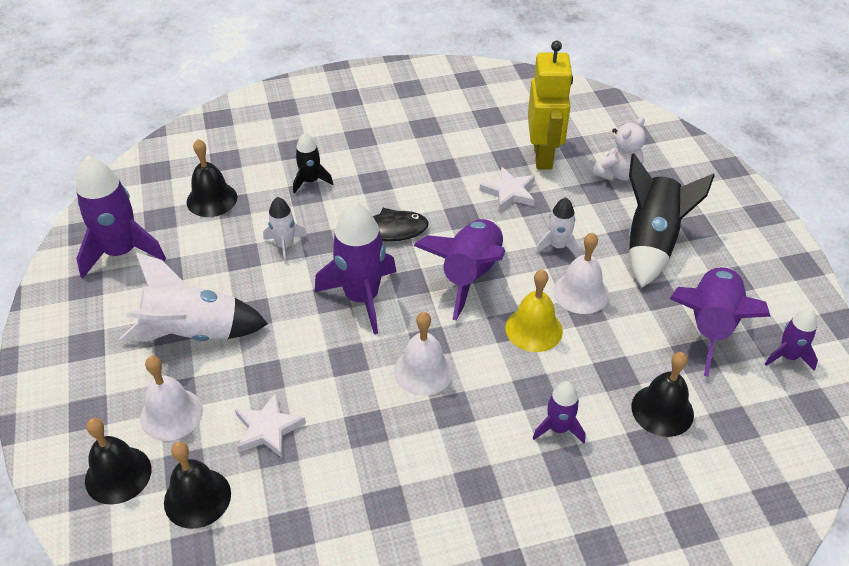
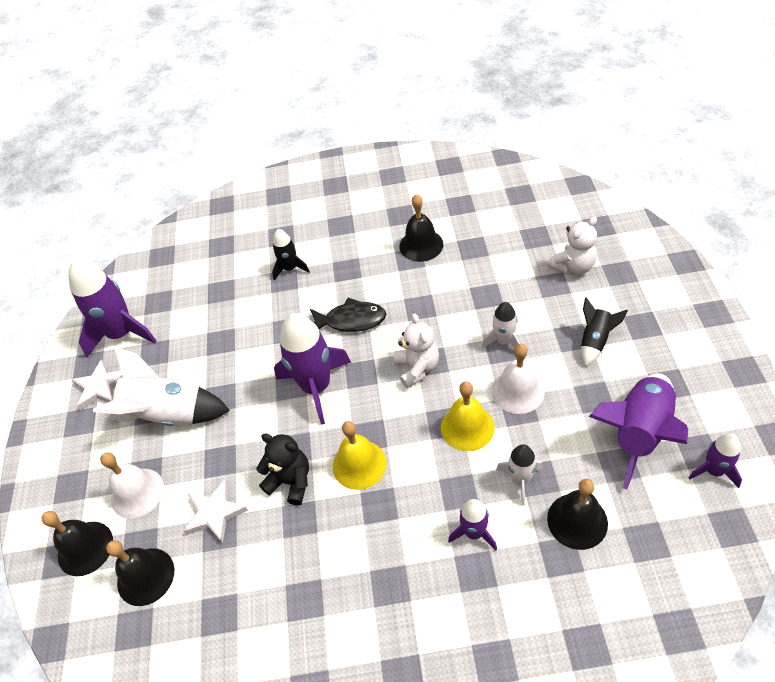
camera: 15 degrees right, 5 degrees up
black bell [187,139,237,217] -> black bell moved to [399,194,443,262]
white rocket [263,197,307,264] -> white rocket moved to [496,444,543,505]
white bell [394,312,454,396] -> yellow bell [333,421,387,490]
purple rocket [414,219,506,320] -> white teddy bear [393,313,439,388]
white star [479,167,535,212] -> white star moved to [72,360,123,410]
yellow robot [528,41,573,169] -> none
black rocket [629,153,715,287] -> black rocket [581,297,628,367], size x0.53
none -> black teddy bear [257,434,309,505]

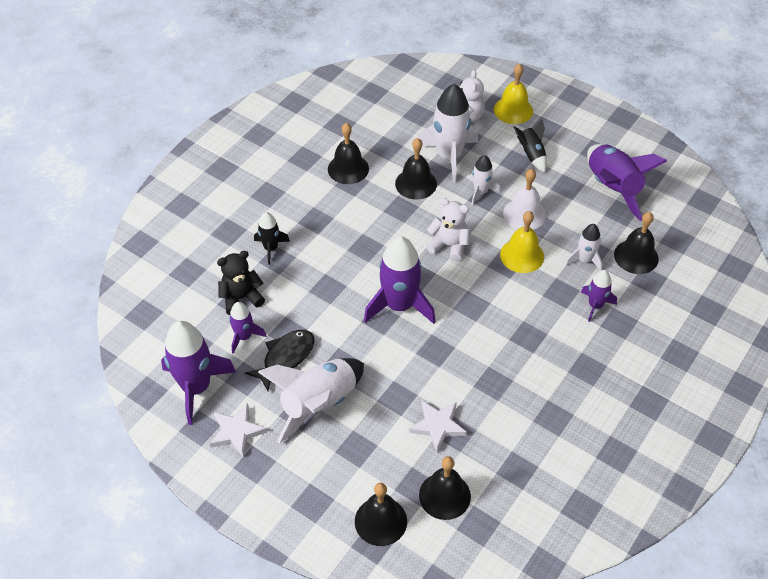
camera: 55 degrees left, 0 degrees up
white bell [100,452,164,519] -> none
black teddy bear [257,434,309,505] -> black teddy bear moved to [217,251,265,315]
black fish [310,298,386,332] -> black fish moved to [245,330,315,391]
yellow bell [333,421,387,490] -> yellow bell moved to [494,63,533,124]
purple rocket [688,433,742,488] -> purple rocket moved to [229,302,266,354]
none -> black bell [395,138,437,200]
none -> white rocket [418,84,478,183]

